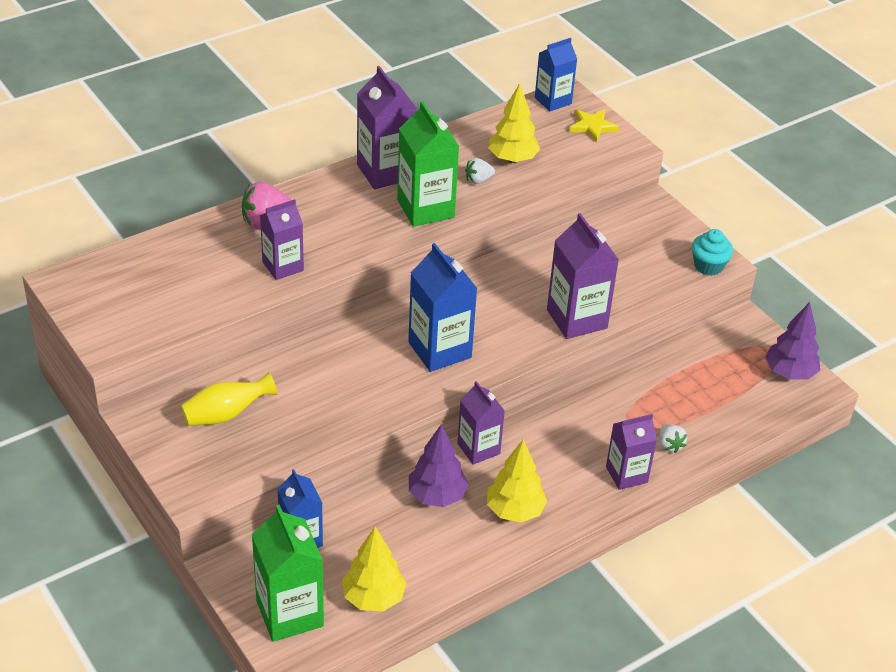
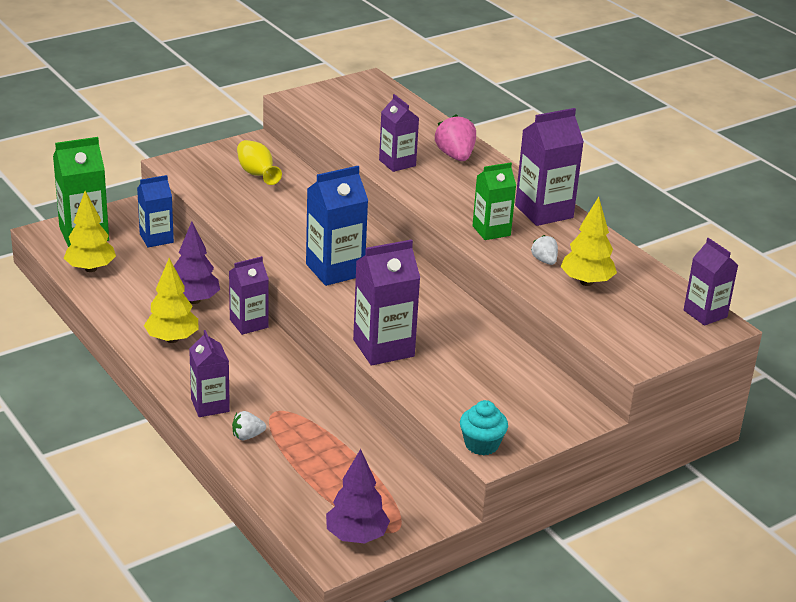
camera: 90 degrees right, 10 degrees down
green carton [397,101,459,227] -> green carton [472,162,516,240], size x0.66
blue carton [535,38,577,111] -> purple carton [684,238,738,326]
yellow star [569,109,619,143] -> none

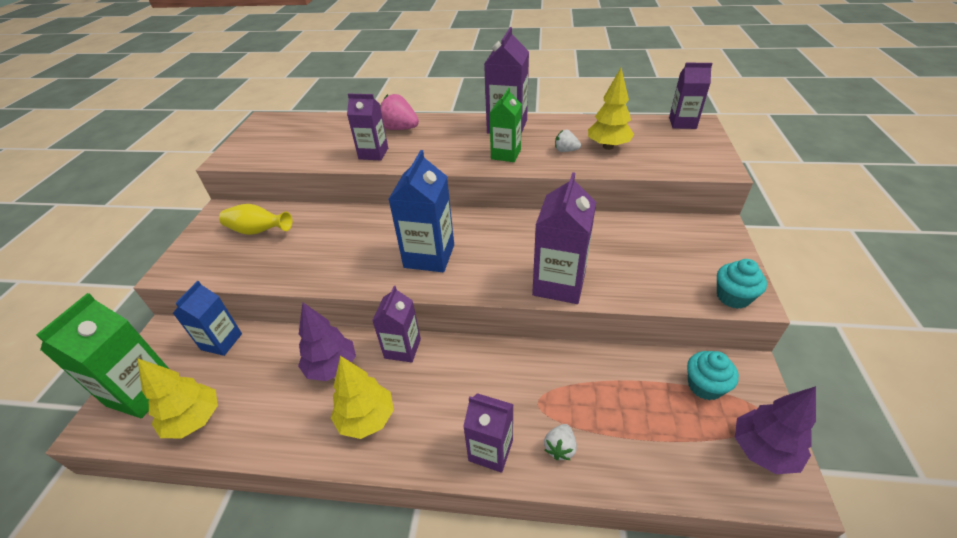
camera: 45 degrees left, 10 degrees up
none -> turquoise cupcake [687,351,739,400]

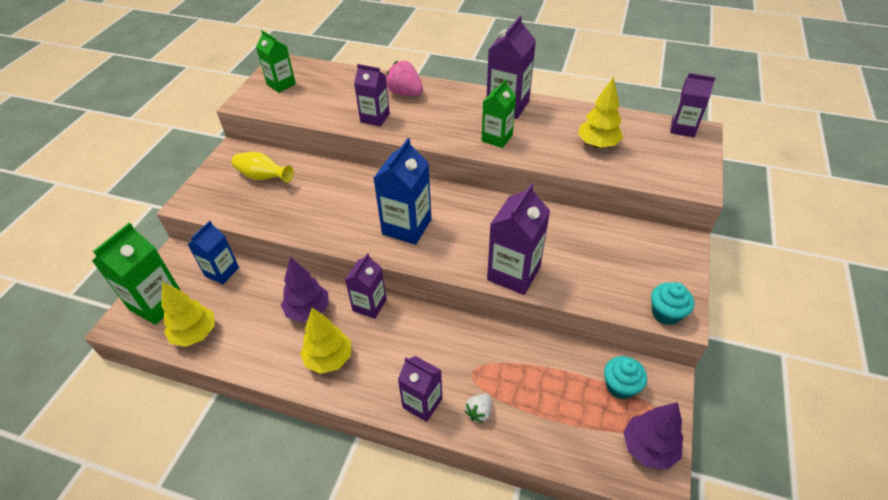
camera: 10 degrees right, 5 degrees up
white strawberry [555,130,581,152] -> none
none -> green carton [256,30,296,93]

